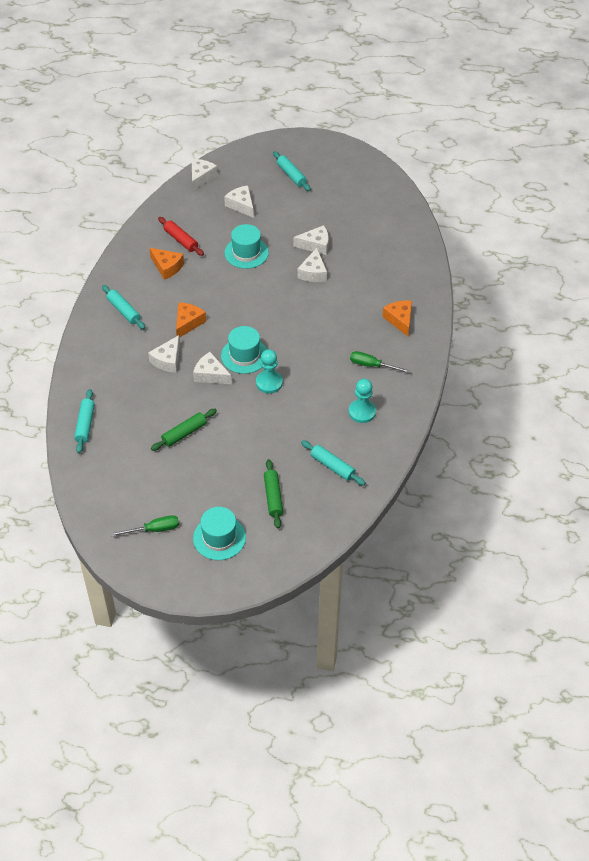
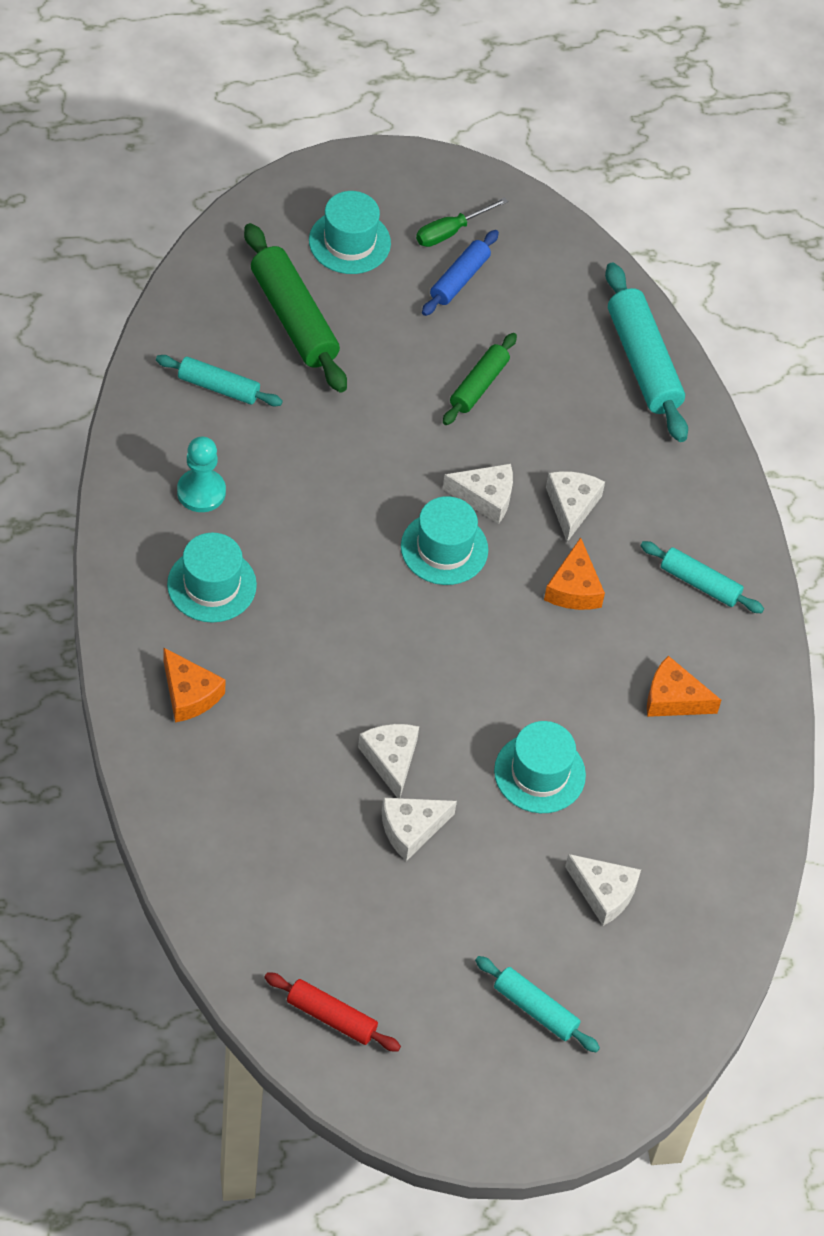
camera: 155 degrees right, 5 degrees up
turquoise rolling pin [74,389,95,453] -> turquoise rolling pin [605,263,688,442], size x1.68
red rolling pin [158,217,204,256] -> red rolling pin moved to [264,972,401,1052]
white cheese [191,159,218,191] -> none
turquoise pawn [256,349,283,394] -> none
green rolling pin [264,459,283,529] -> green rolling pin [244,223,347,393], size x1.68
green screwdriver [350,351,410,373] -> turquoise hat [167,533,257,623]
none -> blue rolling pin [422,230,499,316]

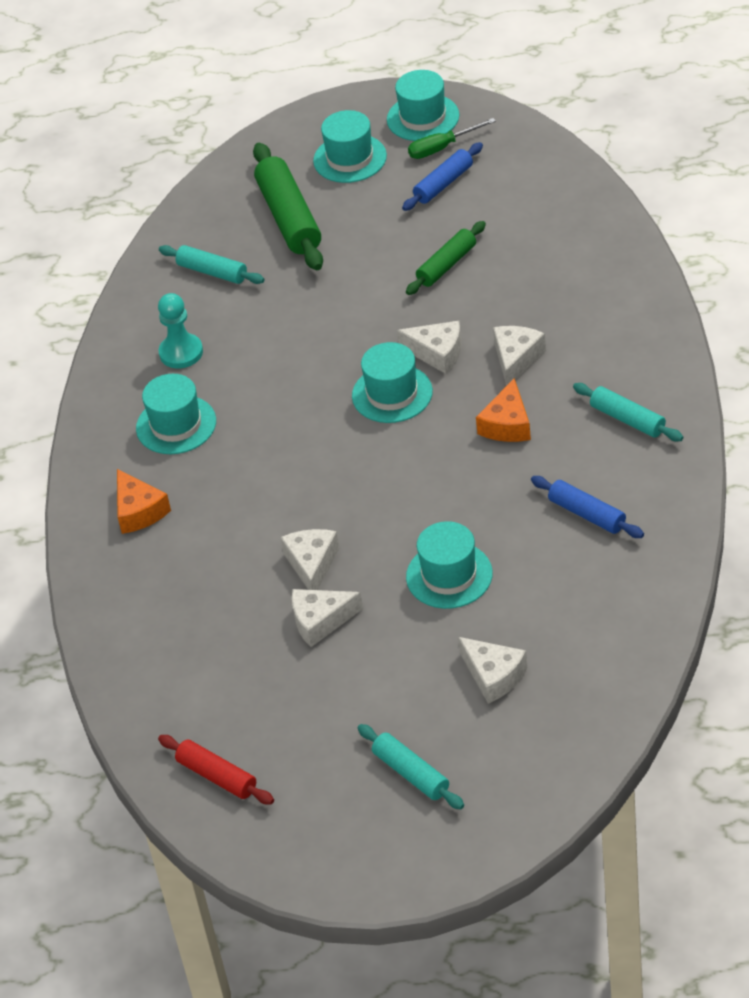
camera: 20 degrees right, 10 degrees down
turquoise rolling pin [605,263,688,442] -> none
orange cheese [647,656,721,717] -> blue rolling pin [531,476,644,538]
none -> turquoise hat [387,70,459,141]

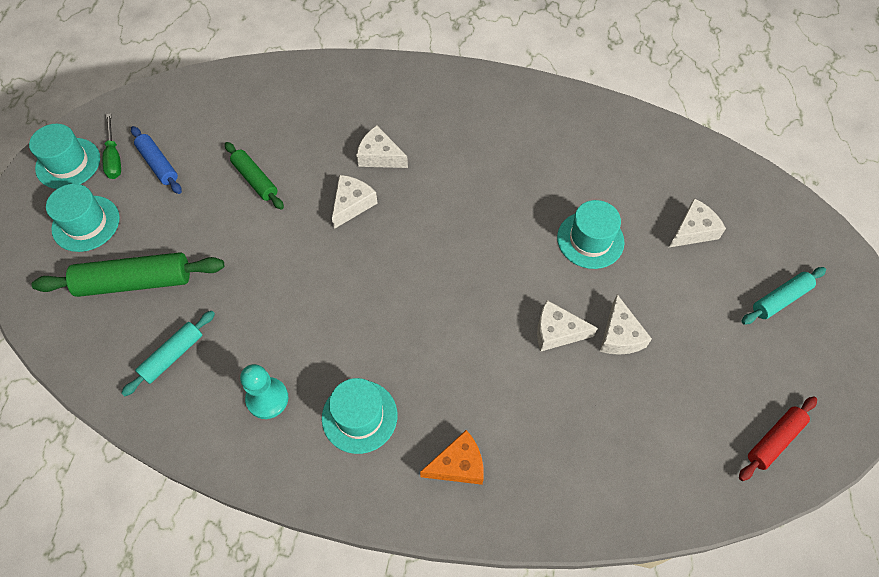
camera: 85 degrees left, 15 degrees up
turquoise hat [352,342,433,423] -> none
orange cheese [476,378,531,442] -> none
blue rolling pin [531,476,644,538] -> none
turquoise rolling pin [573,383,683,441] -> none

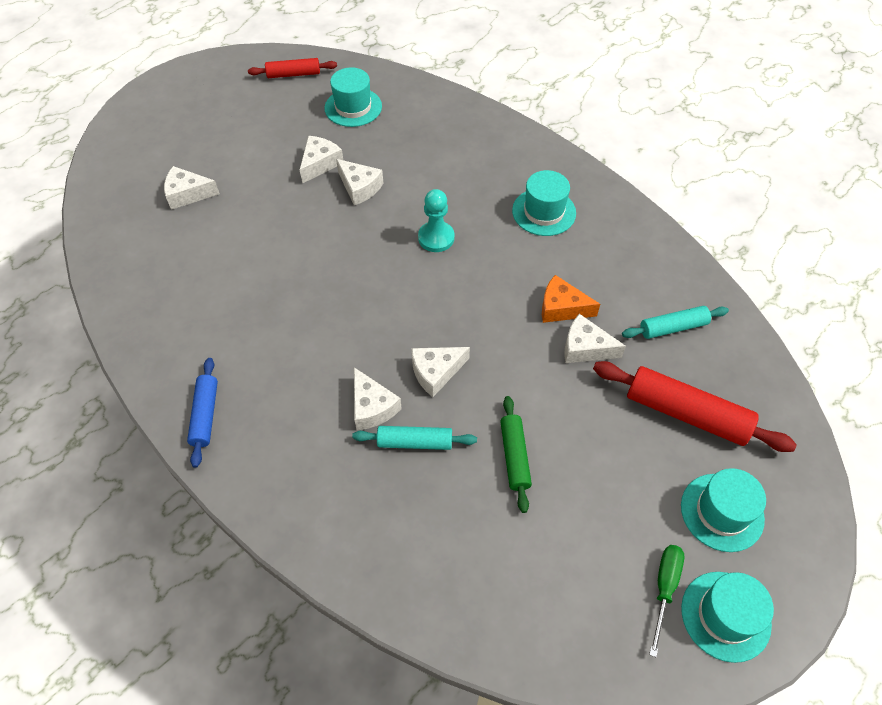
camera: 145 degrees left, 5 degrees down
green rolling pin [32,252,224,297] -> red rolling pin [593,361,797,452]
blue rolling pin [131,126,182,194] -> blue rolling pin moved to [187,358,218,468]
turquoise pawn [240,364,288,419] -> turquoise pawn moved to [418,189,455,252]
orange cheese [420,430,484,485] -> orange cheese moved to [542,275,600,323]
turquoise hat [557,200,624,269] -> turquoise hat moved to [324,67,382,127]
turquoise rolling pin [741,267,826,325] -> turquoise rolling pin moved to [352,426,477,450]
none -> white cheese [564,314,626,363]

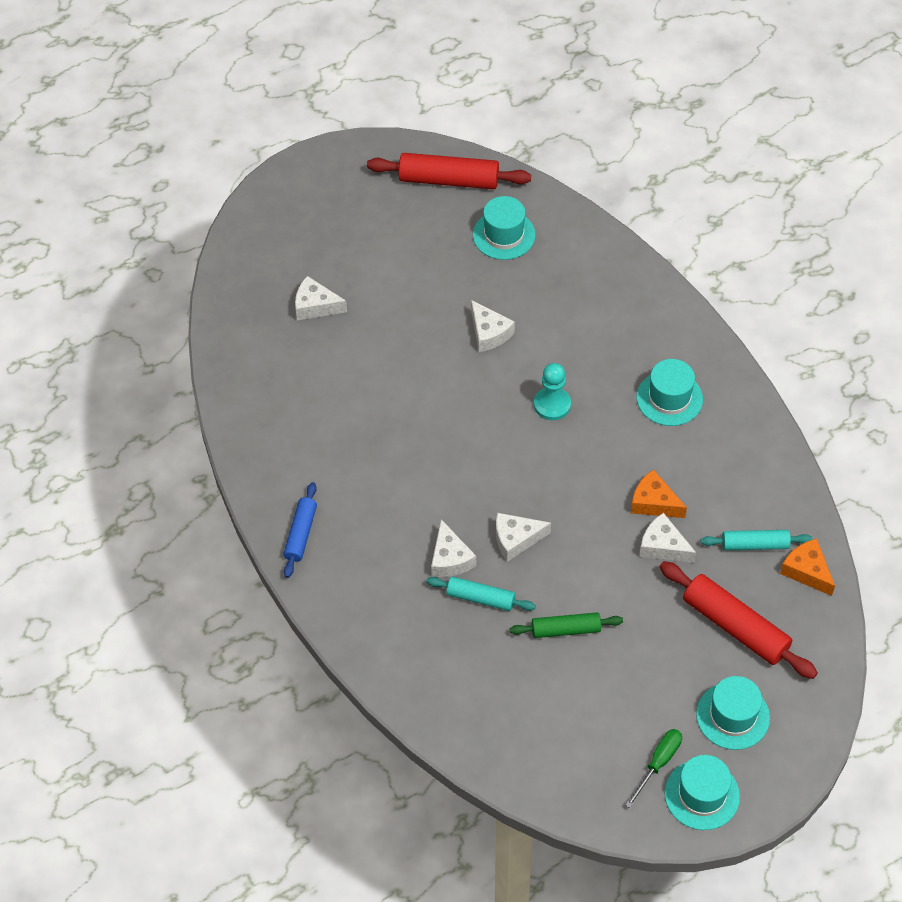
camera: 15 degrees right, 0 degrees up
red rolling pin [248,58,337,78] -> red rolling pin [367,153,531,189], size x1.68
white cheese [300,136,343,184] -> none
green rolling pin [500,396,532,513] -> green rolling pin turned 75 degrees clockwise [510,612,623,638]
none -> orange cheese [780,539,835,596]

